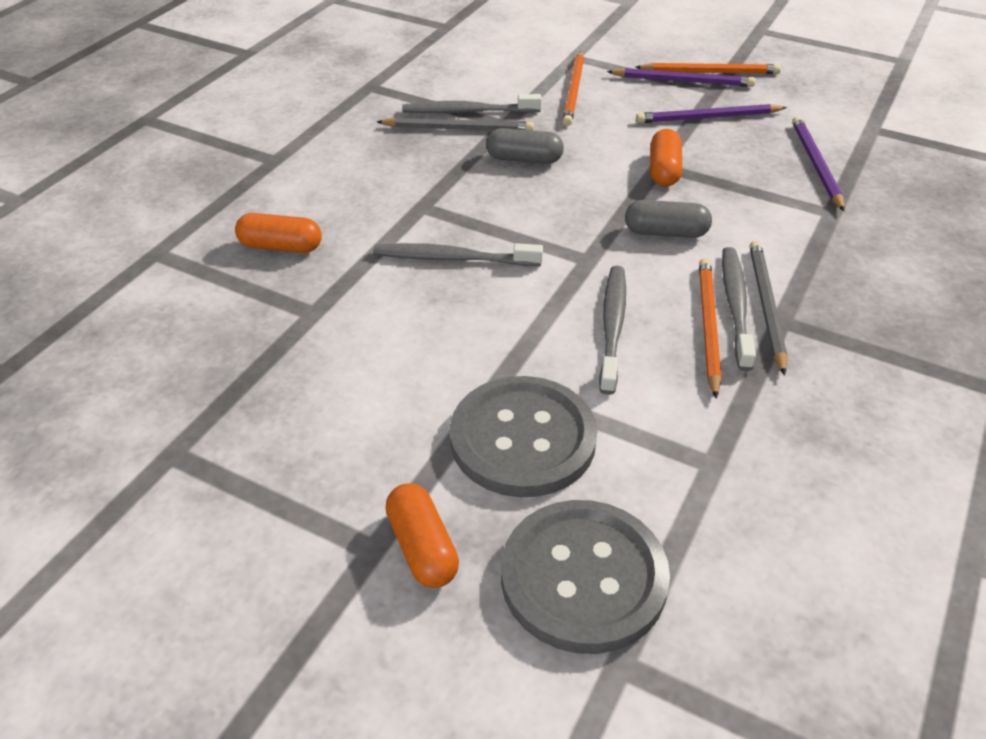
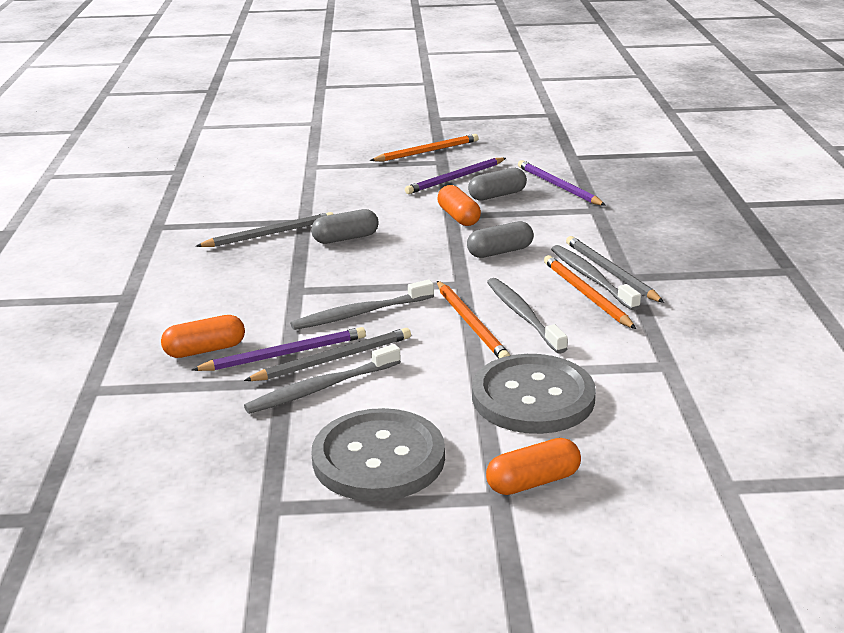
camera: 30 degrees left, 15 degrees down
orange capsule [385,483,459,588] -> orange capsule turned 60 degrees counterclockwise [486,438,581,495]
grey toothbrush [402,94,542,113] -> grey toothbrush moved to [244,344,401,414]
grey button [501,500,670,654] -> grey button moved to [312,408,445,501]
orange pencil [563,51,584,126] -> orange pencil moved to [437,281,511,358]
purple pencil [607,68,756,87] -> purple pencil moved to [191,327,366,371]
none -> grey pencil [244,328,411,381]
none -> grey capsule [468,168,527,201]

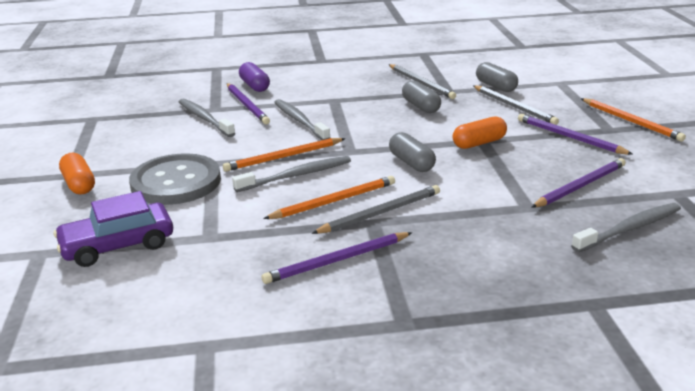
camera: 85 degrees right, 0 degrees up
orange capsule [161,315,245,358] -> purple capsule [239,62,270,92]
grey pencil [244,328,411,381] -> grey pencil moved to [473,85,559,125]
grey button [312,408,445,501] -> none
grey capsule [468,168,527,201] -> grey capsule moved to [476,62,518,92]
grey toothbrush [551,245,641,311] -> grey toothbrush moved to [571,203,681,252]
none -> purple car [53,191,173,267]
none -> purple pencil [262,232,412,284]

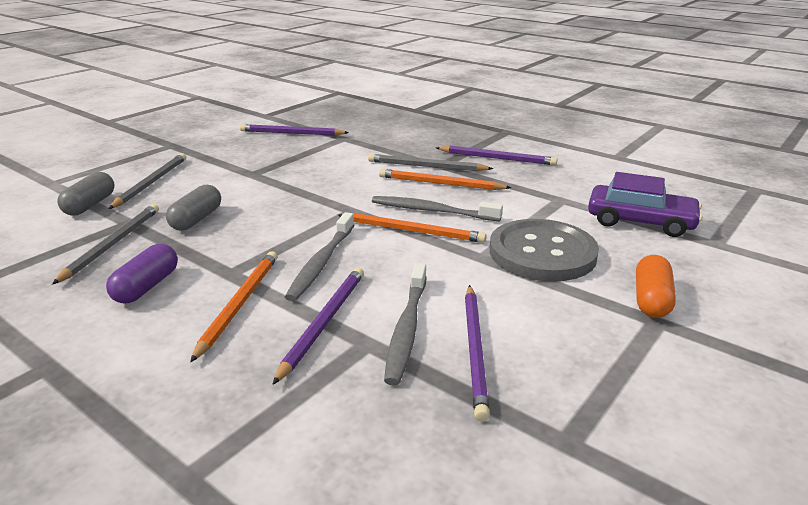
camera: 135 degrees left, 0 degrees up
purple capsule [239,62,270,92] -> purple capsule moved to [106,244,178,303]
grey capsule [389,132,436,172] -> none
orange capsule [453,116,507,149] -> none
purple pencil [518,114,633,155] -> purple pencil moved to [465,285,490,422]
grey toothbrush [571,203,681,252] -> none
orange pencil [581,98,686,141] -> orange pencil moved to [190,251,277,362]

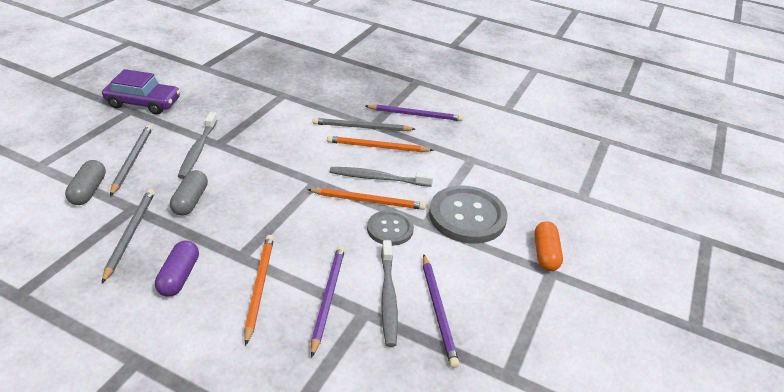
camera: 15 degrees left, 10 degrees up
purple pencil [240,124,349,136] -> none
grey toothbrush [285,212,354,301] -> grey toothbrush moved to [178,112,217,179]
purple car [588,172,703,237] -> purple car moved to [102,69,180,115]
none -> grey button [367,210,414,246]

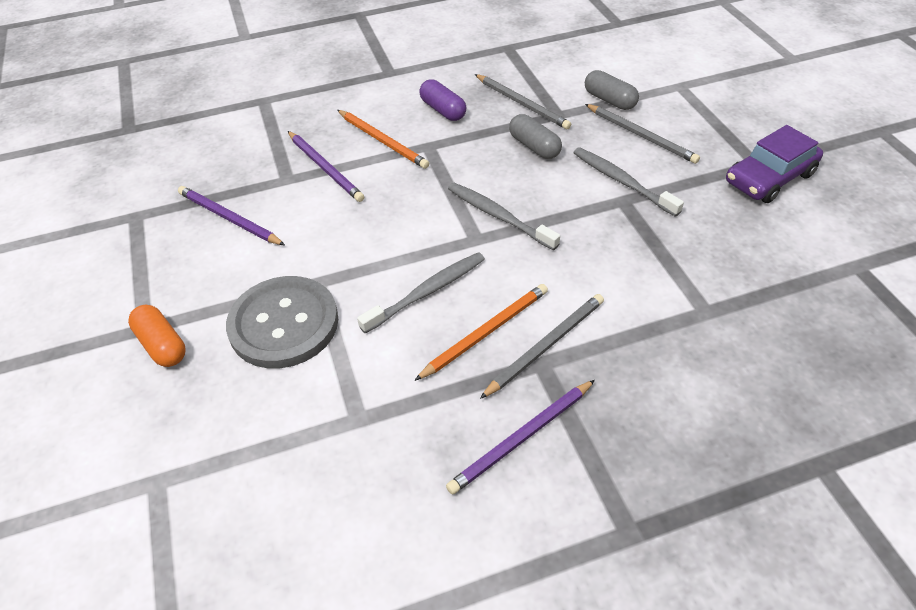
camera: 140 degrees right, 10 degrees up
orange pencil [307,188,426,210] -> none
grey button [367,210,414,246] -> none
grey toothbrush [381,240,398,347] -> grey toothbrush moved to [448,183,560,250]

